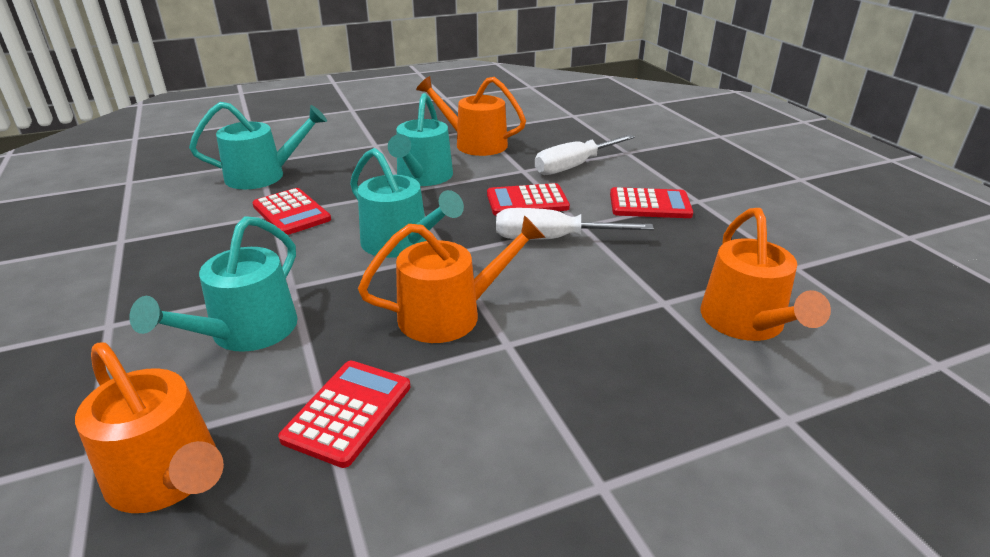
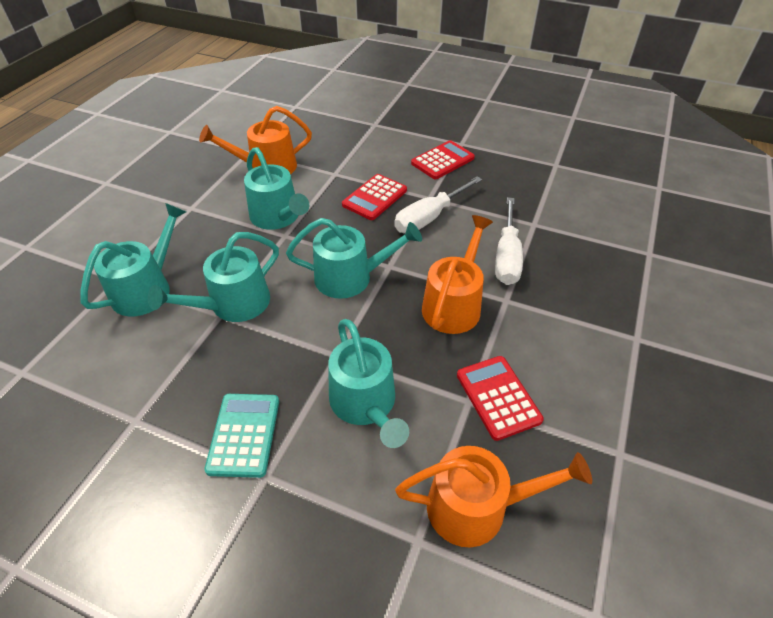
camera: 45 degrees left, 15 degrees up
red calculator [252,188,331,235] -> turquoise watering can [147,232,279,322]
white screwdriver [535,134,635,175] -> white screwdriver moved to [495,197,523,285]
orange watering can [701,208,831,341] -> none
none -> turquoise calculator [204,394,279,478]

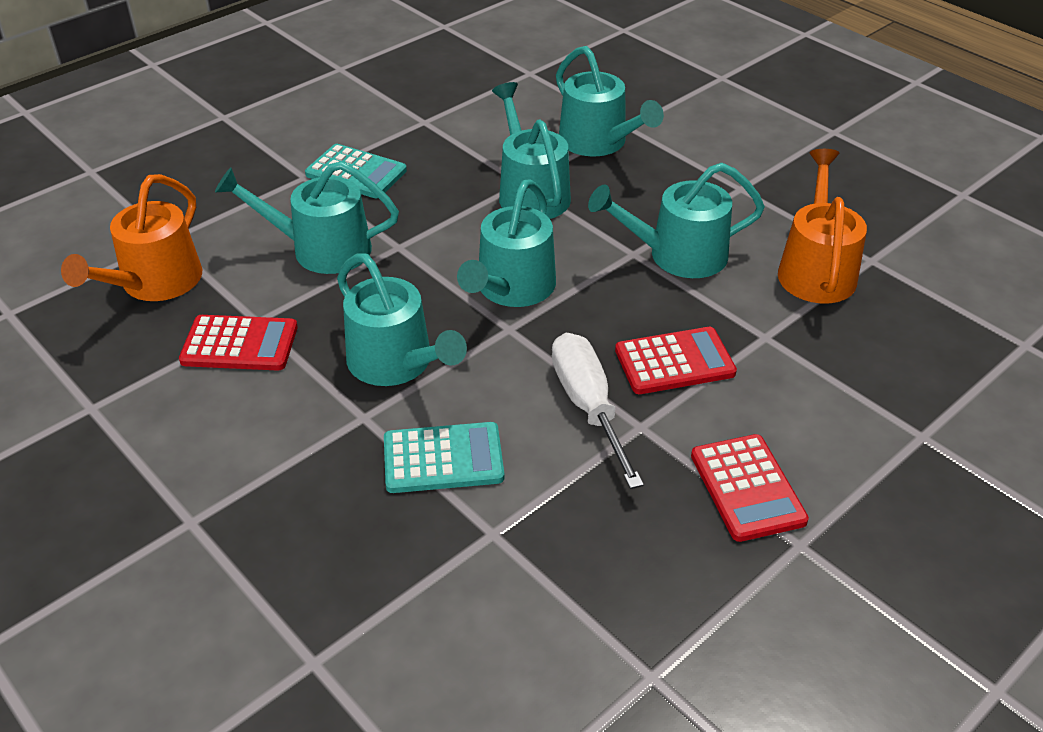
camera: 115 degrees right, 5 degrees down
red calculator [342,174,407,220] -> red calculator turned 105 degrees clockwise [615,327,737,394]
orange watering can [422,215,493,334] -> turquoise watering can [337,253,467,386]
white screwdriver [495,197,523,285] -> turquoise calculator [384,422,504,493]

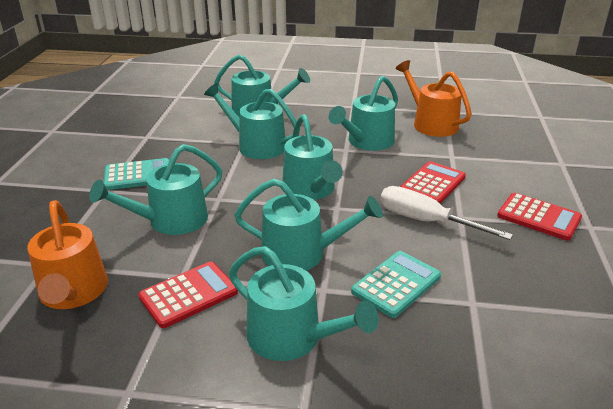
camera: 40 degrees left, 10 degrees down
none -> turquoise watering can [229,246,379,361]

